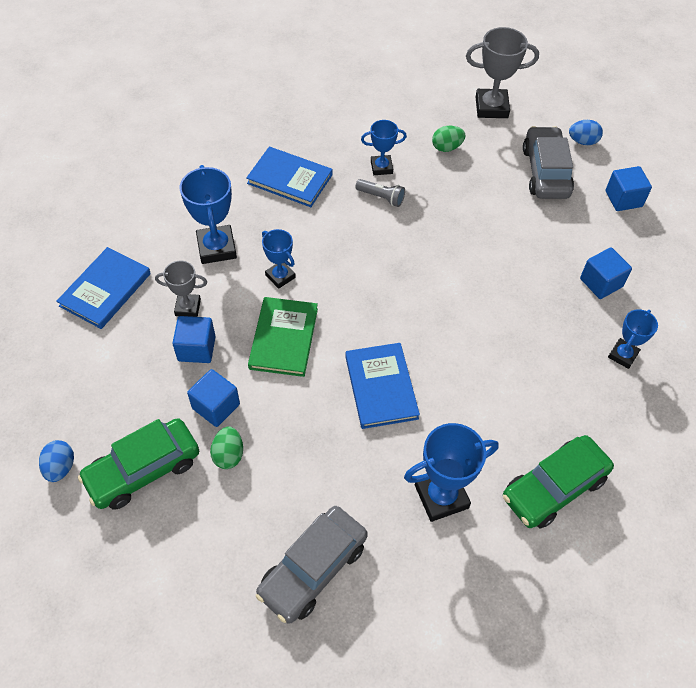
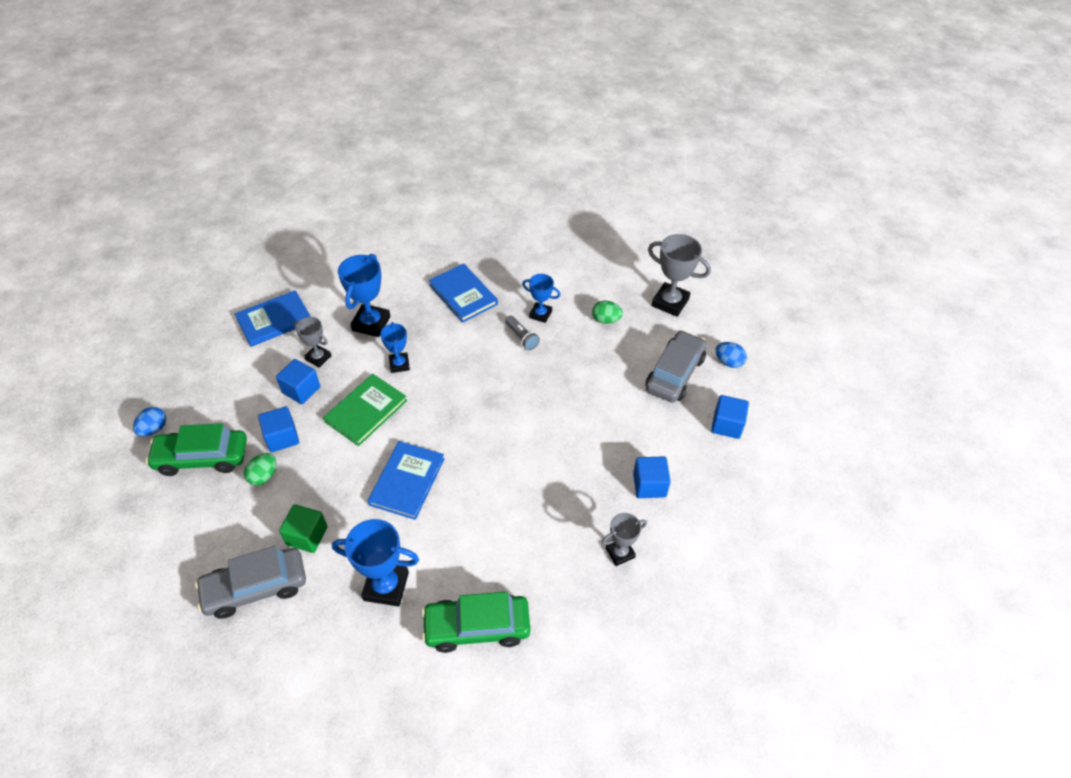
camera: 30 degrees right, 5 degrees down
blue trophy [608,309,658,369] -> grey trophy [602,513,647,566]
none -> green cube [279,504,328,553]

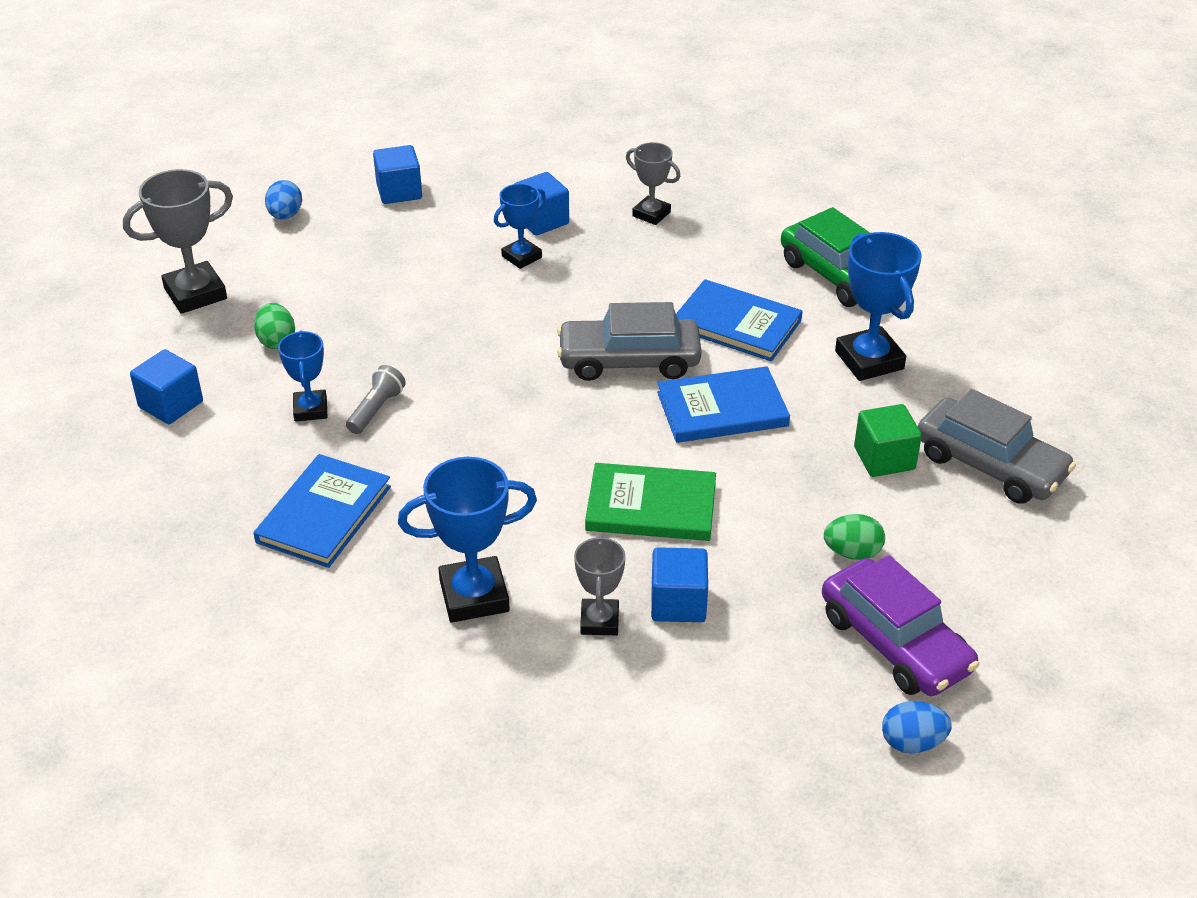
camera: 120 degrees left, 10 degrees down
green car [146,423,247,476] -> purple car [822,555,979,696]
blue book [235,290,311,347] -> blue book moved to [676,279,803,361]
blue cube [258,407,299,452] -> blue cube moved to [130,349,203,424]
blue trophy [380,322,410,373] -> blue trophy moved to [494,184,546,269]
grey car [645,330,707,403] -> grey car moved to [557,302,701,381]
grey trophy [648,234,711,317] -> grey trophy turned 60 degrees clockwise [123,169,233,314]

